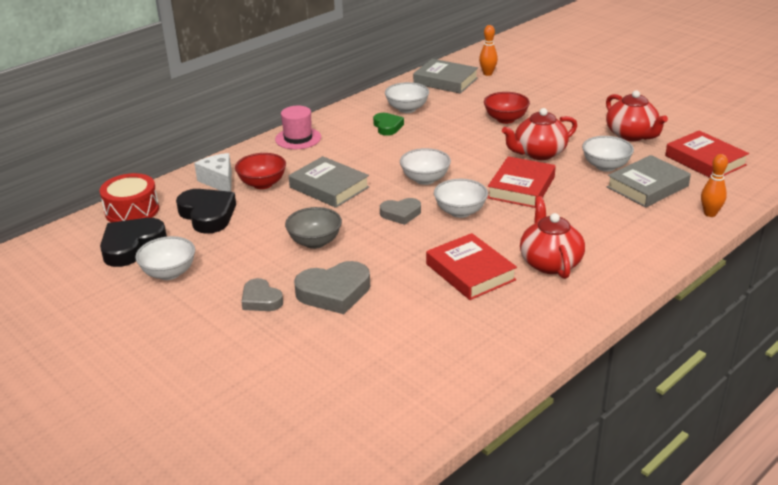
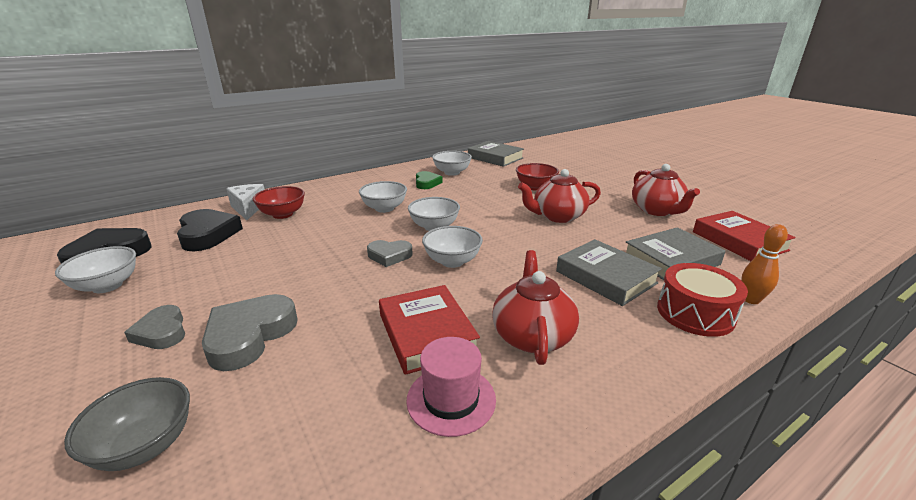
camera: 10 degrees right, 5 degrees down
red drum [100,173,159,222] -> red drum moved to [657,263,748,337]
pink hat [275,106,321,149] -> pink hat moved to [406,337,496,437]
grey bowl [285,207,342,249] -> grey bowl moved to [64,377,190,471]
grey book [289,156,370,208] -> grey book moved to [556,239,662,306]
grey heart [294,261,370,314] -> grey heart turned 120 degrees clockwise [202,294,298,371]
orange bowling pin [479,25,498,76] -> none
red book [487,156,556,208] -> none
white bowl [582,136,634,172] -> white bowl moved to [359,181,407,213]

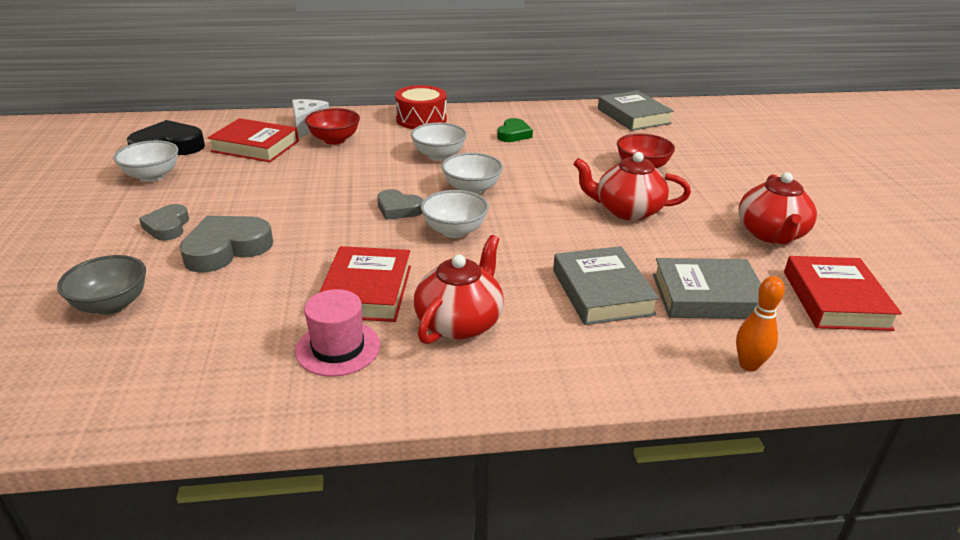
camera: 25 degrees right, 5 degrees up
black heart [177,209,243,251] -> red book [208,118,299,162]
white bowl [432,151,472,176] -> none
red drum [657,263,748,337] -> red drum moved to [395,85,447,129]

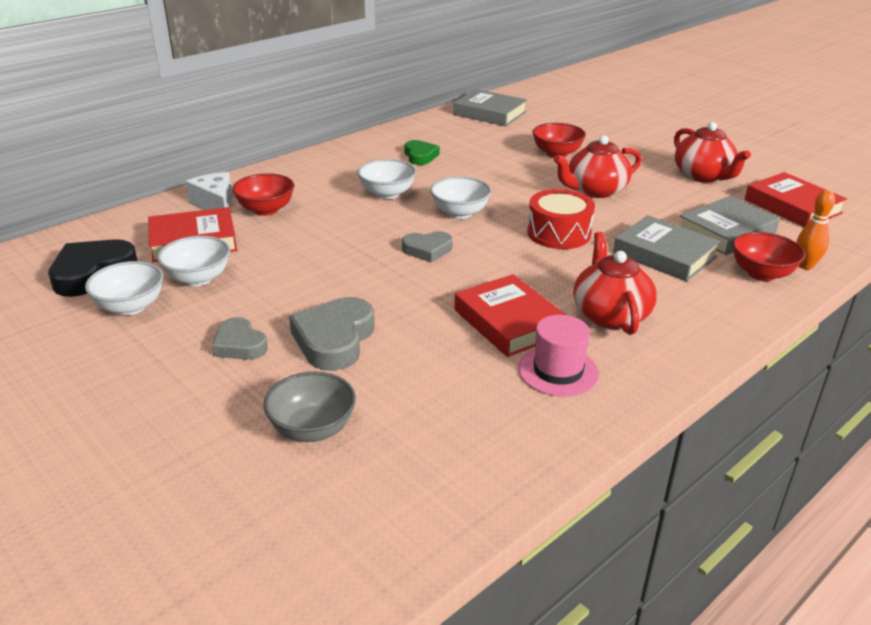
camera: 35 degrees left, 0 degrees up
red drum [395,85,447,129] -> red drum moved to [527,189,595,249]
white bowl [421,190,489,238] -> white bowl moved to [157,236,230,286]
none -> red bowl [733,232,805,281]

